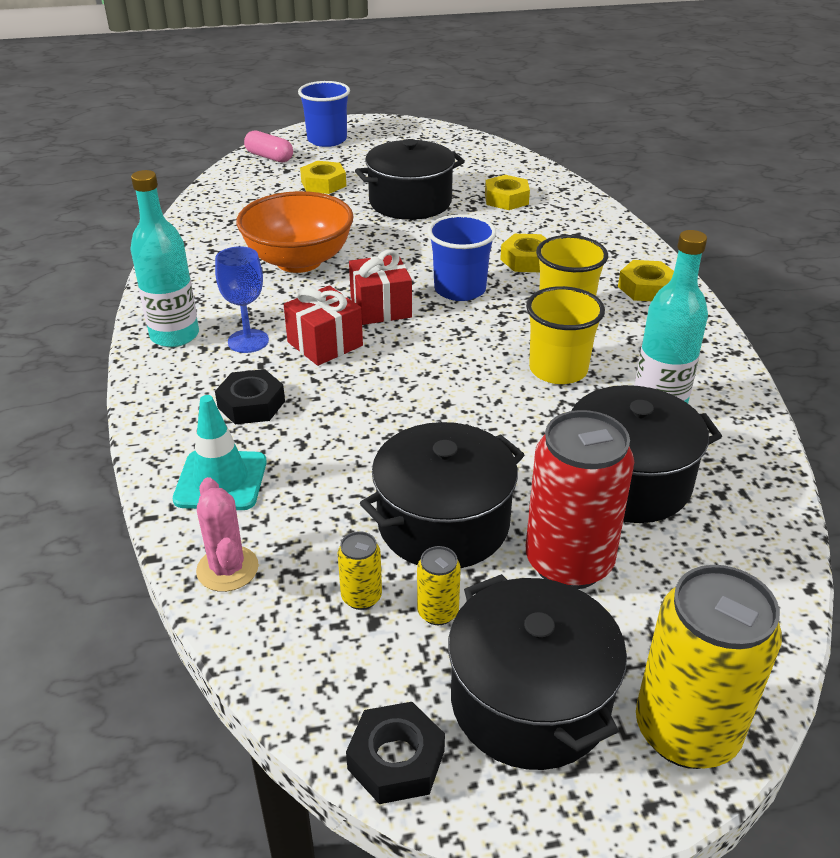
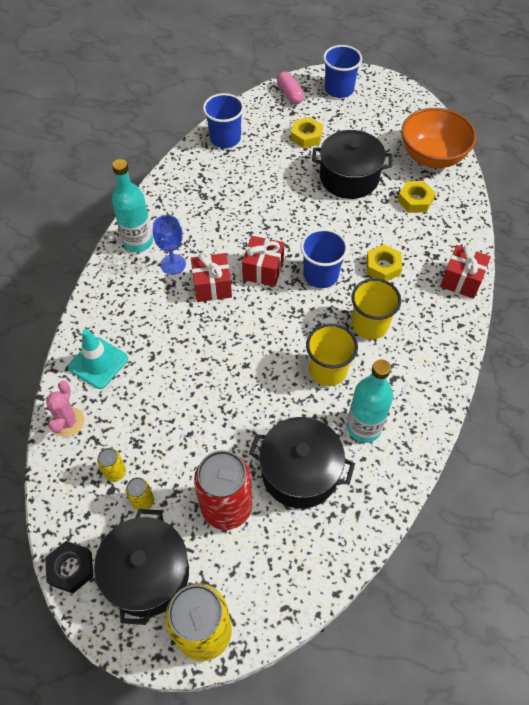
camera: 30 degrees right, 20 degrees up
black nut [215,369,285,424] -> none
orange bowl [236,191,354,273] -> orange bowl moved to [401,108,476,168]
black pot [360,422,525,568] -> none
yellow nut [618,260,674,301] -> none
none -> blue cup [203,93,244,148]
none -> red gift [440,245,491,299]

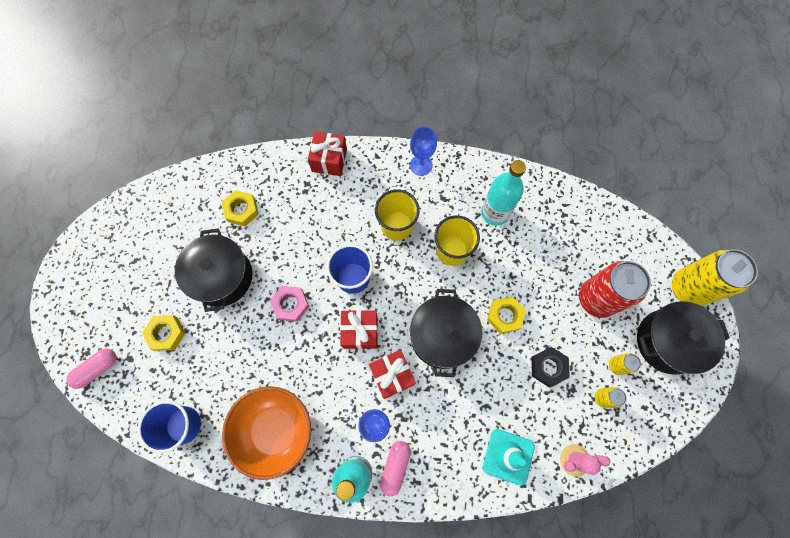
camera: 105 degrees left, 15 degrees up
black nut [45,541,94,594] -> black nut moved to [532,347,570,387]
black pot [249,417,355,509] -> black pot moved to [410,289,482,377]
blue cup [323,45,362,98] -> none
yellow nut [366,244,402,281] -> yellow nut moved to [487,296,526,334]
orange bowl [401,108,476,168] -> orange bowl moved to [222,386,311,480]
none -> pink nut [270,286,309,322]
none -> pink capsule [380,441,411,496]
none -> blue goblet [410,127,437,176]

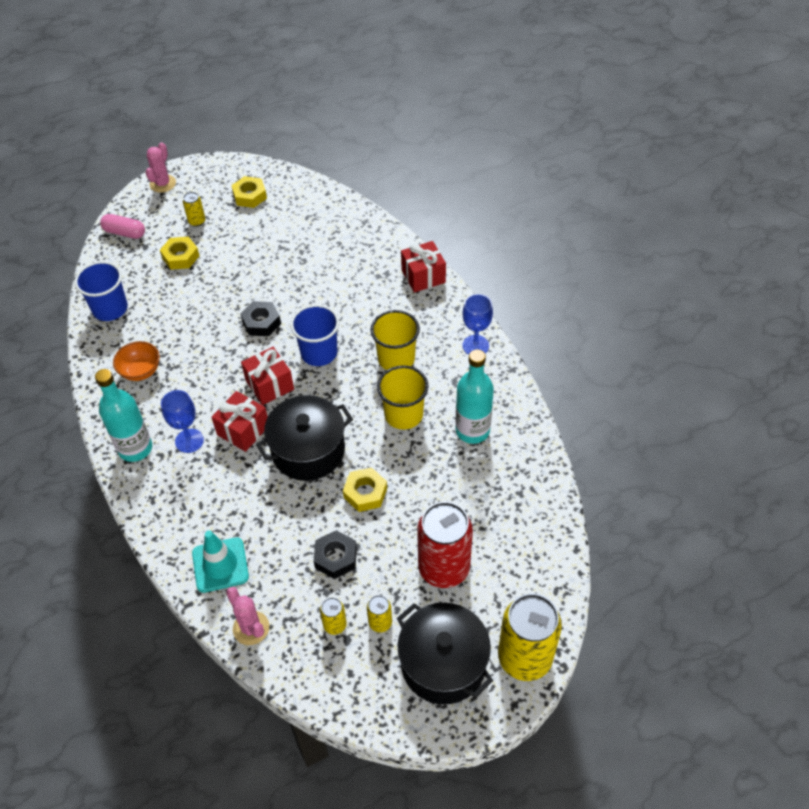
camera: 60 degrees right, 20 degrees down
black pot [175,228,252,312] -> none
yellow nut [222,190,259,226] -> yellow nut moved to [231,176,267,208]
orange bowl [222,386,311,480] -> orange bowl [113,341,160,381], size x0.54
pink nut [270,286,309,322] -> black nut [241,301,281,336]
pink capsule [380,441,411,496] -> none
none -> pink cactus [146,142,176,193]
none -> yellow can [183,192,205,227]

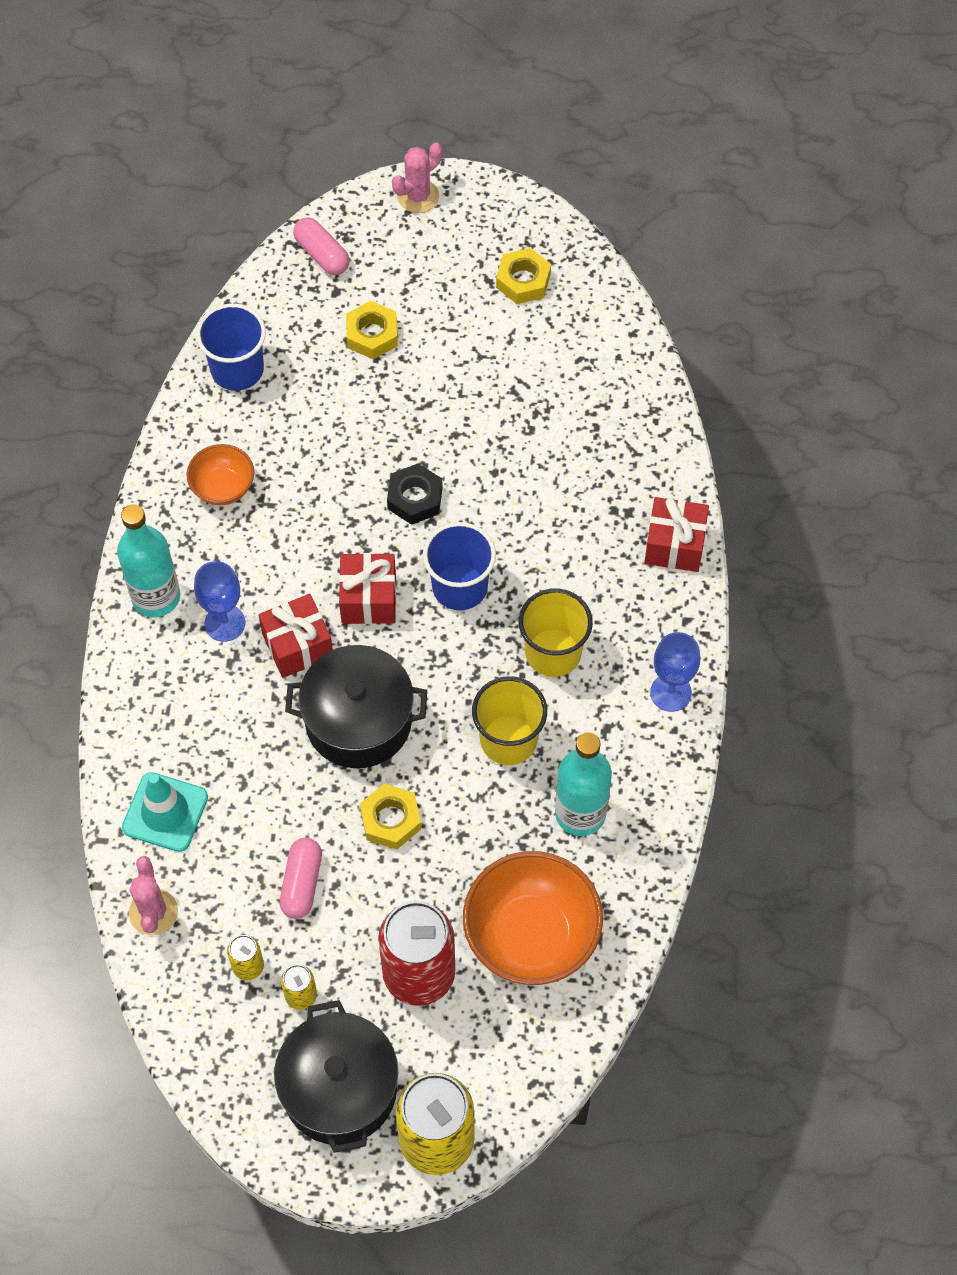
camera: 30 degrees right, 10 degrees up
yellow can [183,192,205,227] -> none
black nut [314,530,357,579] -> pink capsule [280,838,322,919]
none -> orange bowl [463,851,603,985]

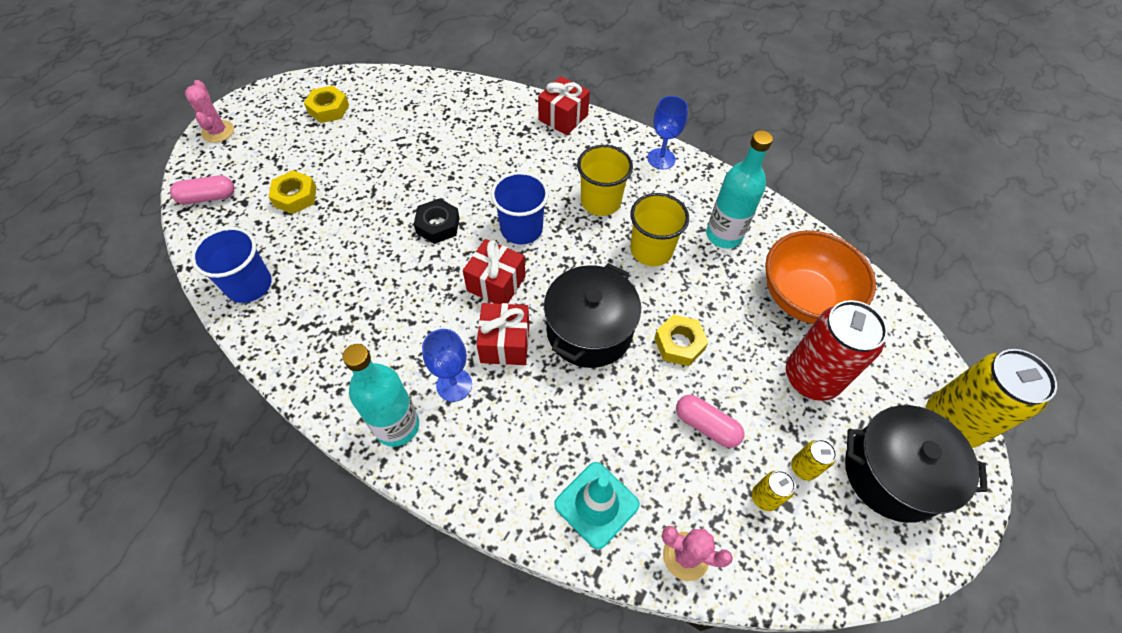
camera: 65 degrees left, 5 degrees down
orange bowl [186,444,254,505] -> none

